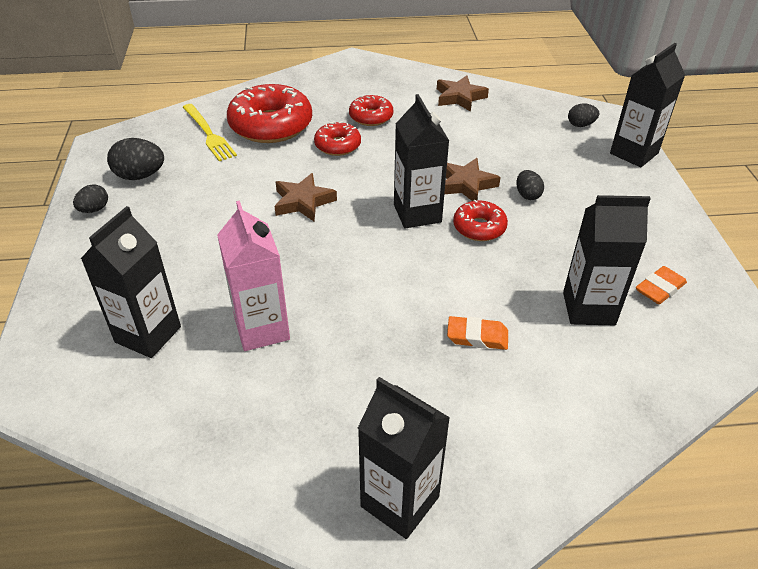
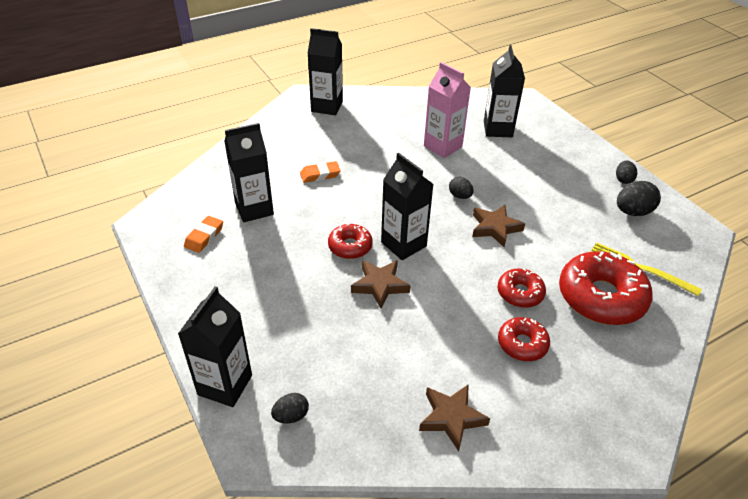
camera: 155 degrees right, 0 degrees up
black egg [516,170,544,200] -> black egg moved to [449,177,474,199]

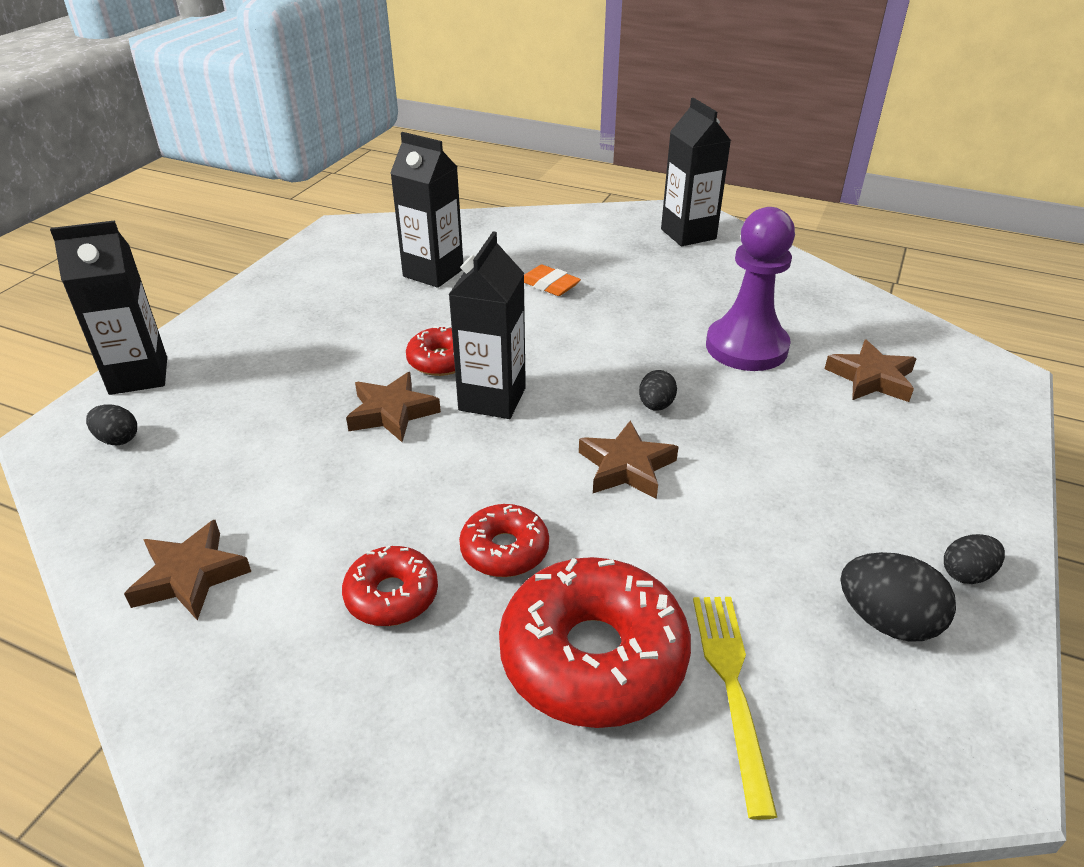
camera: 55 degrees right, 5 degrees down
orange eraser [184,216,223,253] -> none
pink carton [424,62,471,158] -> purple pawn [706,207,795,371]
black carton [484,45,525,137] -> brown star [825,339,917,402]

